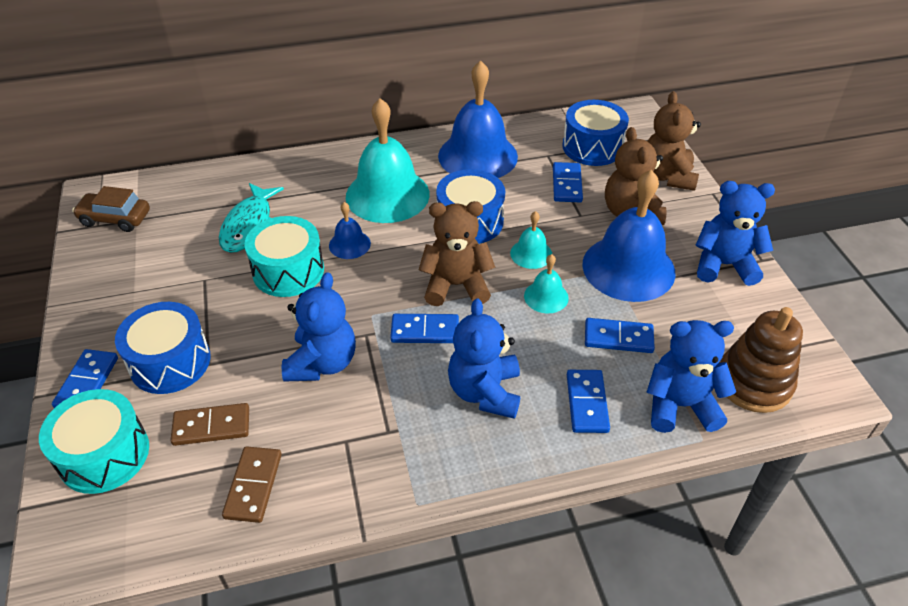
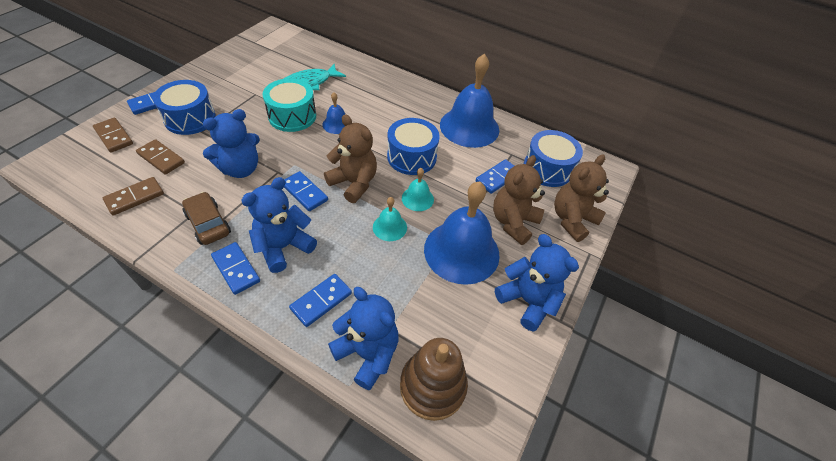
camera: 40 degrees right, 5 degrees up
turquoise drum [39,389,149,494] -> brown domino [93,117,133,153]
brown car [72,186,150,232] -> brown car moved to [182,192,231,245]
turquoise bell [346,98,430,223] -> none
blue domino [585,318,655,353] -> blue domino moved to [211,242,260,295]

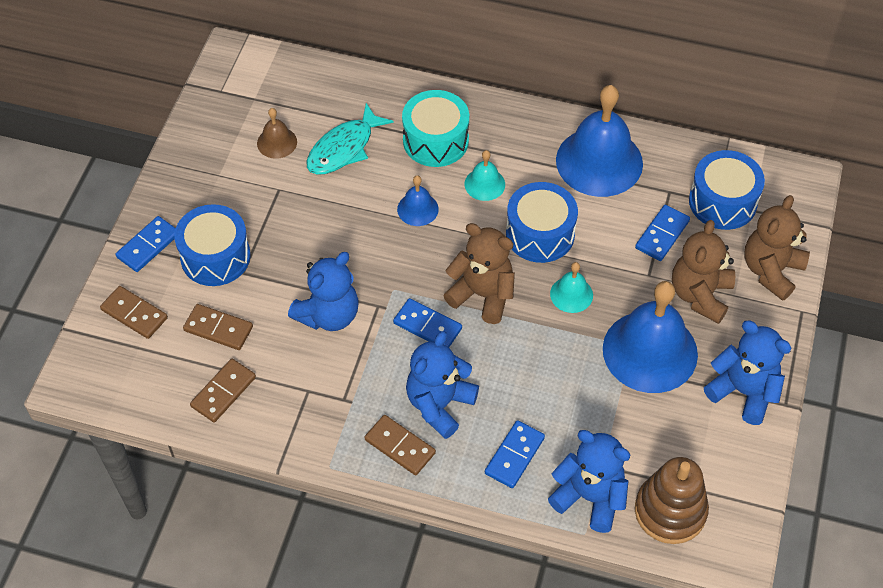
camera: 10 degrees left, 5 degrees up
brown car [182,192,231,245] -> none
blue domino [211,242,260,295] -> brown domino [365,415,436,475]
turquoise drum [263,78,316,132] -> turquoise drum moved to [402,90,469,167]
turquoise bell [373,197,407,241] -> turquoise bell moved to [465,150,505,201]
none -> brown bell [257,108,297,159]

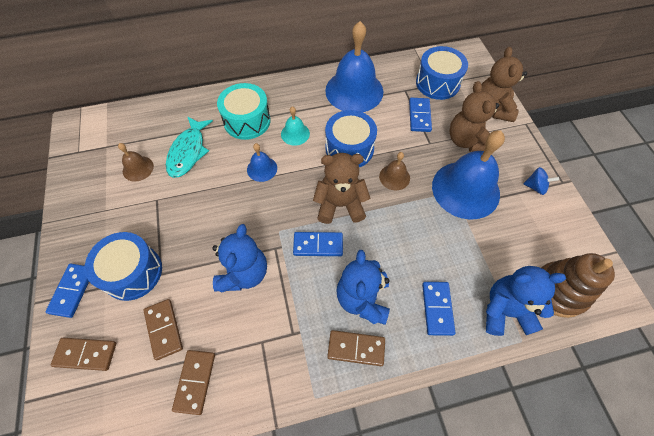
camera: 30 degrees left, 5 degrees up
brown domino [183,304,253,350] -> brown domino turned 75 degrees clockwise [143,299,183,360]
turquoise bell [550,262,593,313] -> brown bell [379,152,410,190]
blue teddy bear [704,321,792,425] -> blue spinning top [523,167,559,195]

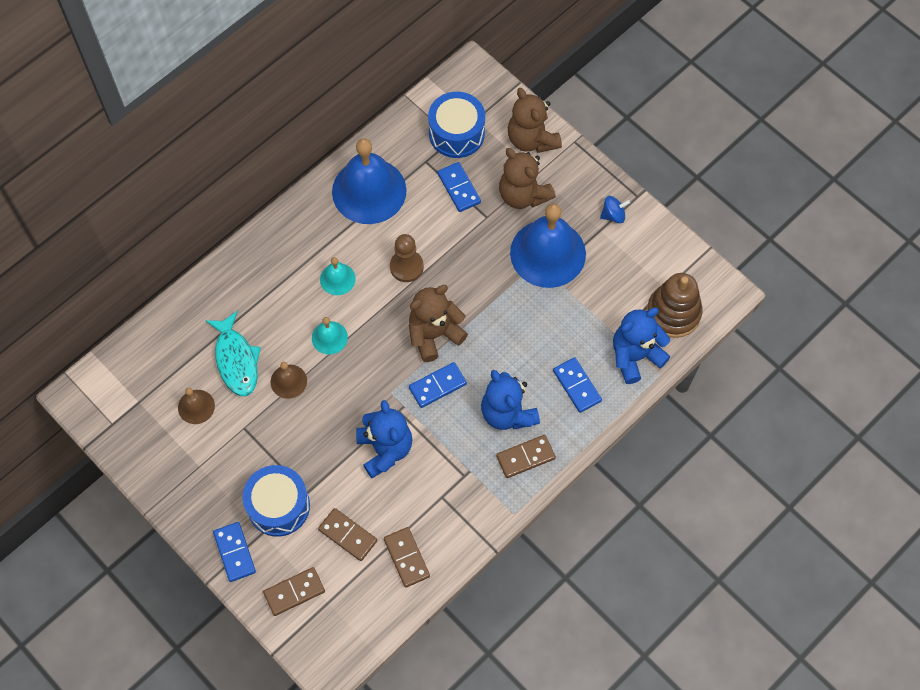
camera: 30 degrees left, 5 degrees up
turquoise drum [217,83,271,140] -> none
blue bell [247,143,277,182] -> turquoise bell [312,317,348,355]
blue drum [325,110,377,167] -> brown pawn [390,234,424,282]
brown bell [379,152,410,190] -> brown bell moved to [271,362,307,399]

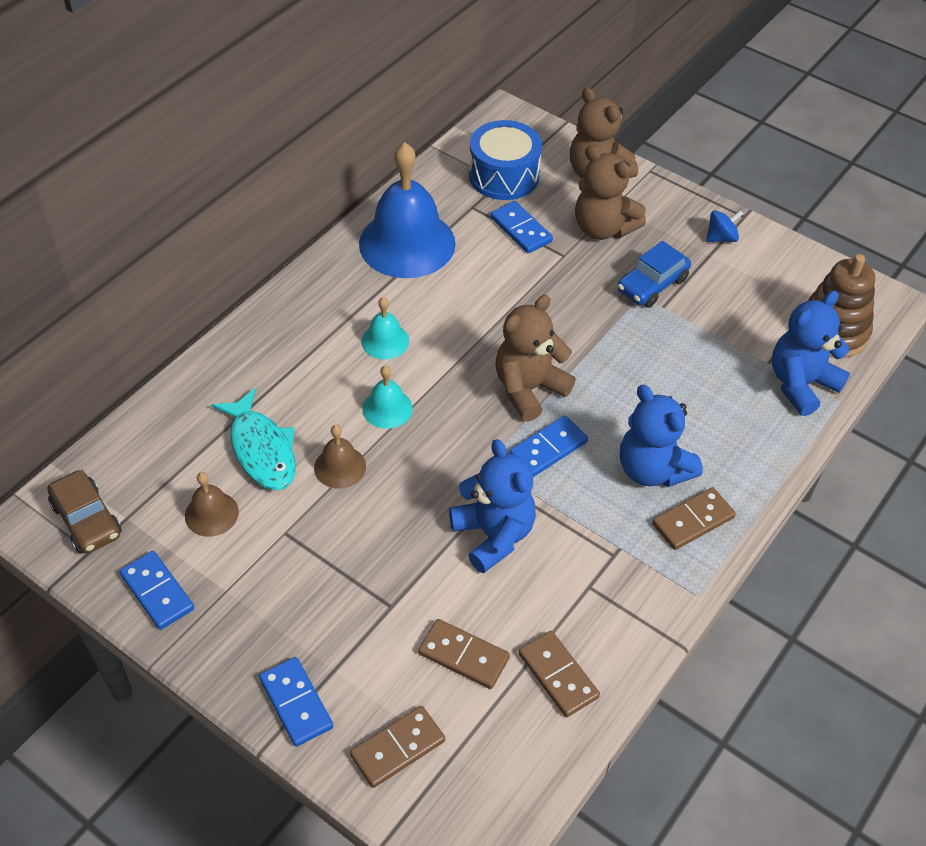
camera: 10 degrees left, 15 degrees down
blue drum [243,465,310,537] -> none
brown pawn [390,234,424,282] -> none
blue bell [510,203,586,288] -> blue car [618,241,691,308]
blue domino [553,357,602,413] -> blue domino moved to [119,551,194,630]
none -> brown car [47,470,122,554]

